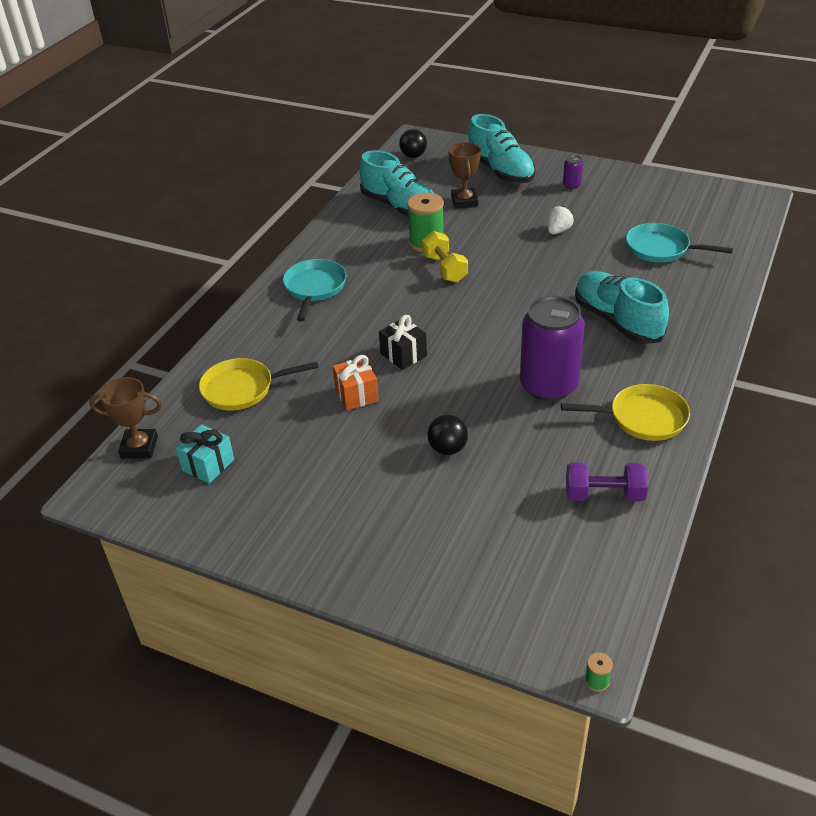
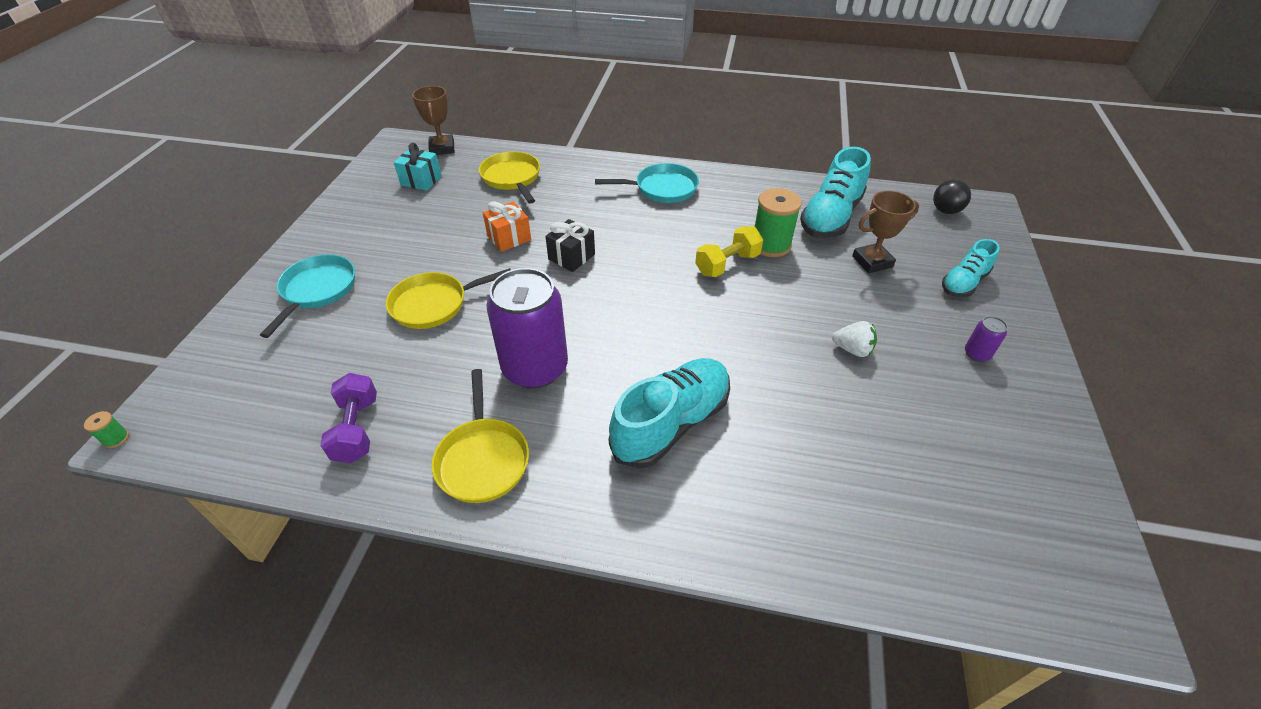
camera: 75 degrees right, 5 degrees up
black ball [427,415,468,455] -> yellow pan [386,268,511,329]
turquoise shoe [468,114,536,183] -> turquoise shoe [942,239,1000,297], size x0.60
turquoise pan [626,223,733,263] -> turquoise pan moved to [260,254,355,338]

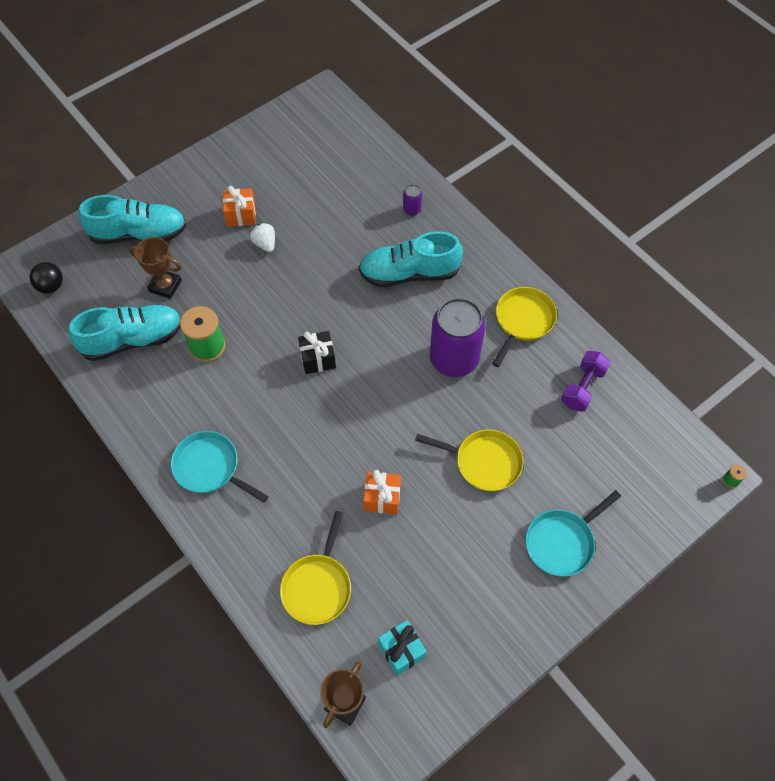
camera: 140 degrees left, 15 degrees up
black gift [545,219,595,272] -> black gift moved to [298,331,336,374]
yellow dumbbell [695,226,764,277] -> none
turquoise shoe [942,239,1000,297] -> turquoise shoe [79,195,187,244], size x1.67
purple can [965,316,1008,362] -> purple can moved to [403,184,422,216]
none -> orange gift [223,186,256,226]

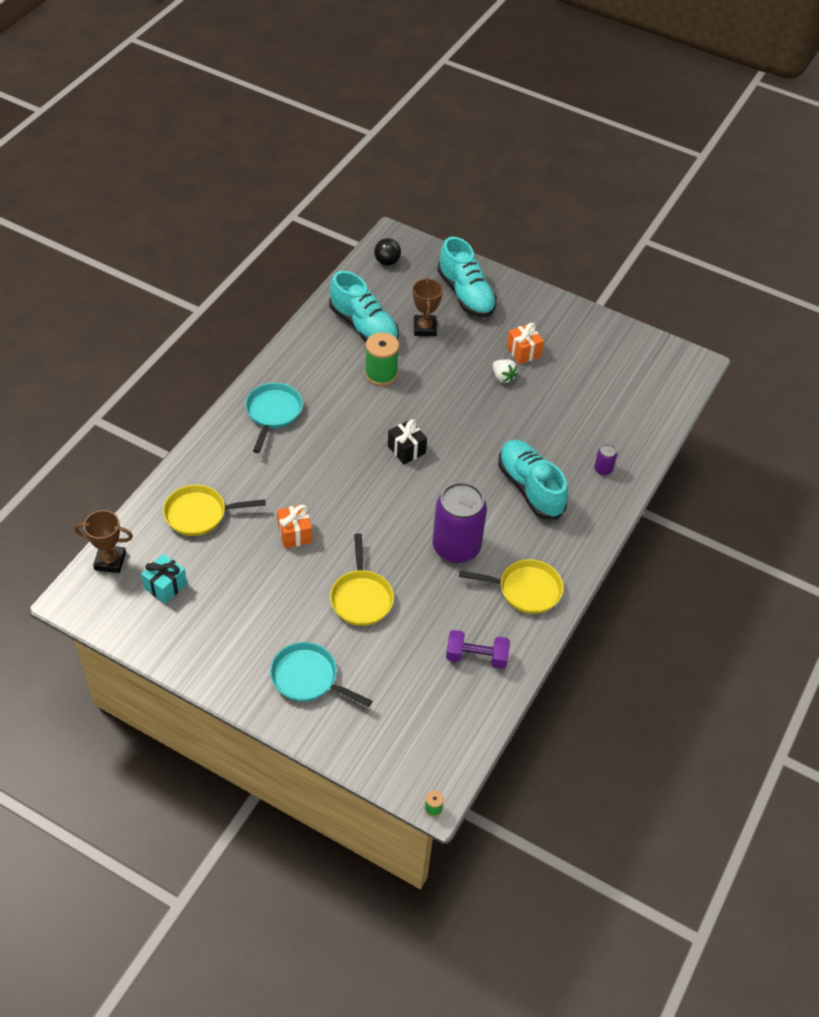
camera: 65 degrees right, 10 degrees down
white strawberry [250,223,275,252] -> white strawberry turned 105 degrees clockwise [493,359,518,383]

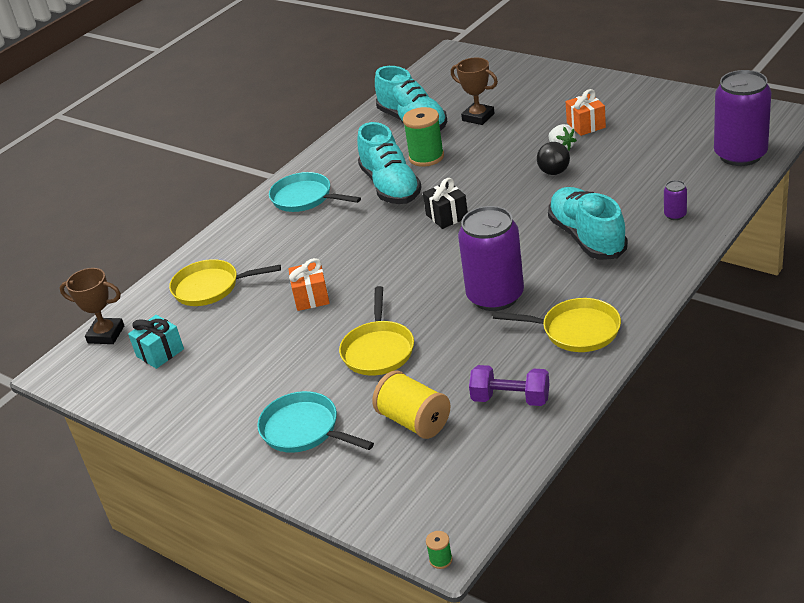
camera: 15 degrees right, 15 degrees down
turquoise pan [245,383,303,453] -> turquoise pan turned 75 degrees counterclockwise [269,172,361,212]
black ball [374,238,401,266] -> black ball moved to [537,142,570,175]
brown trophy [413,277,443,336] -> brown trophy turned 60 degrees counterclockwise [451,58,498,125]
turquoise shoe [437,237,497,317] -> turquoise shoe moved to [357,122,422,204]
none -> yellow spool [372,370,451,439]
none -> purple can [714,70,771,166]

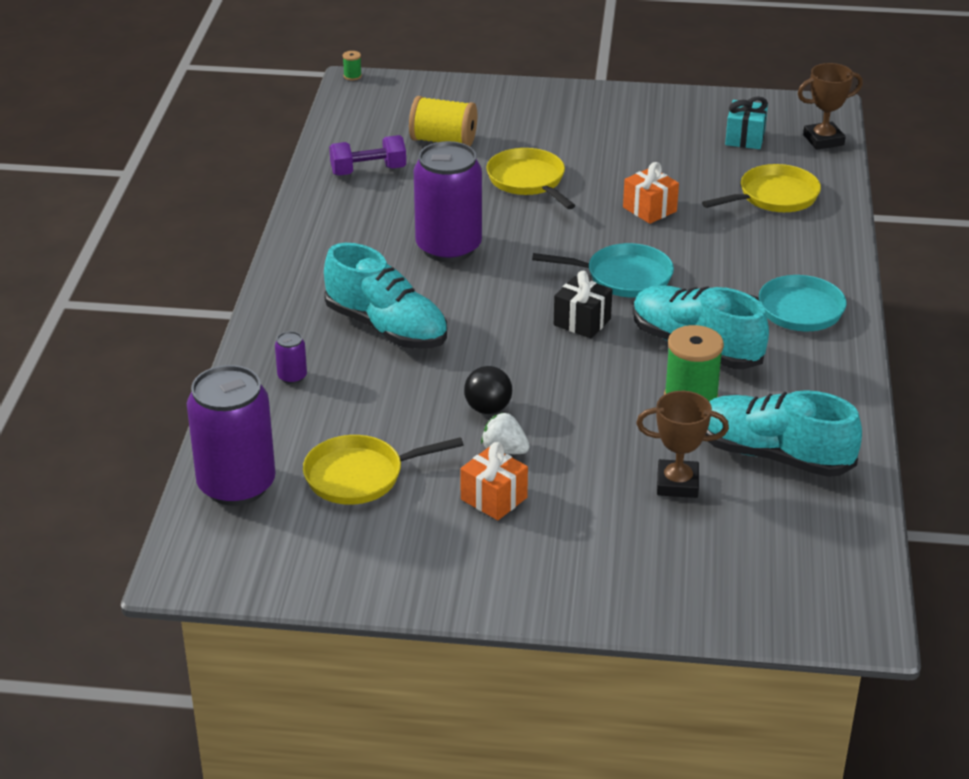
camera: 145 degrees right, 0 degrees up
turquoise pan [257,391,374,453] -> turquoise pan moved to [532,243,674,298]
yellow pan [493,298,621,352] -> yellow pan moved to [303,435,464,505]

